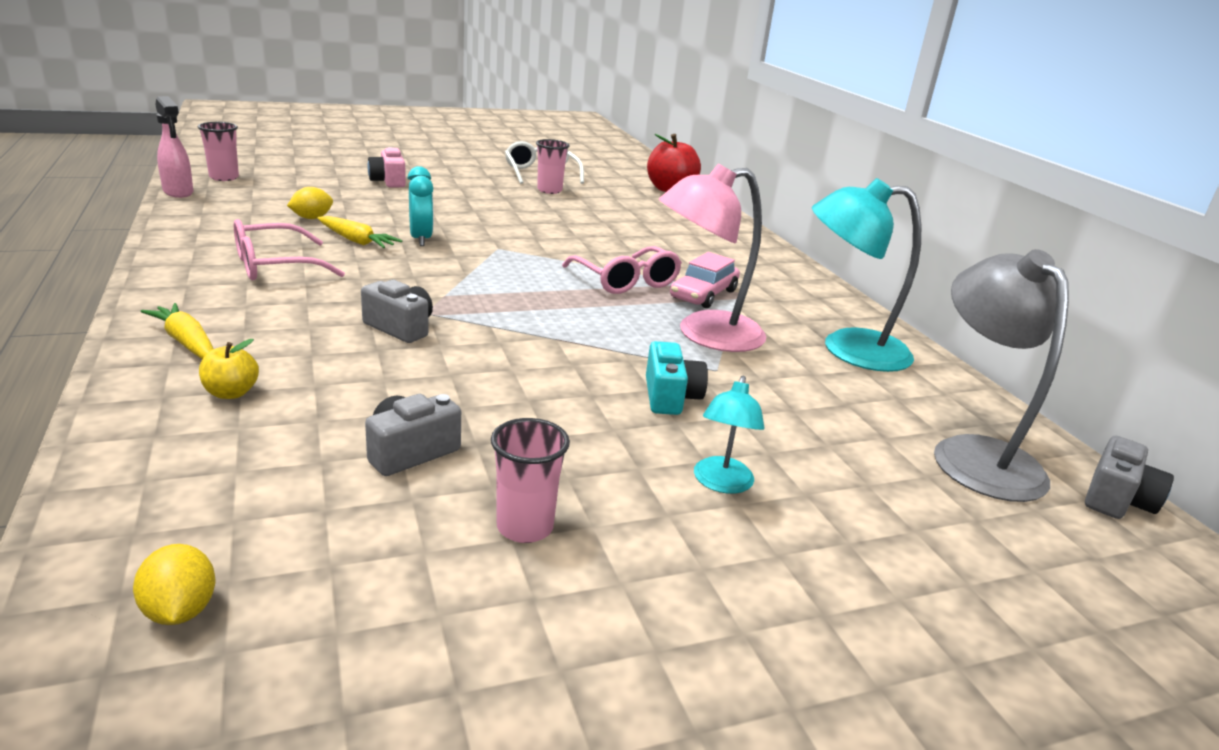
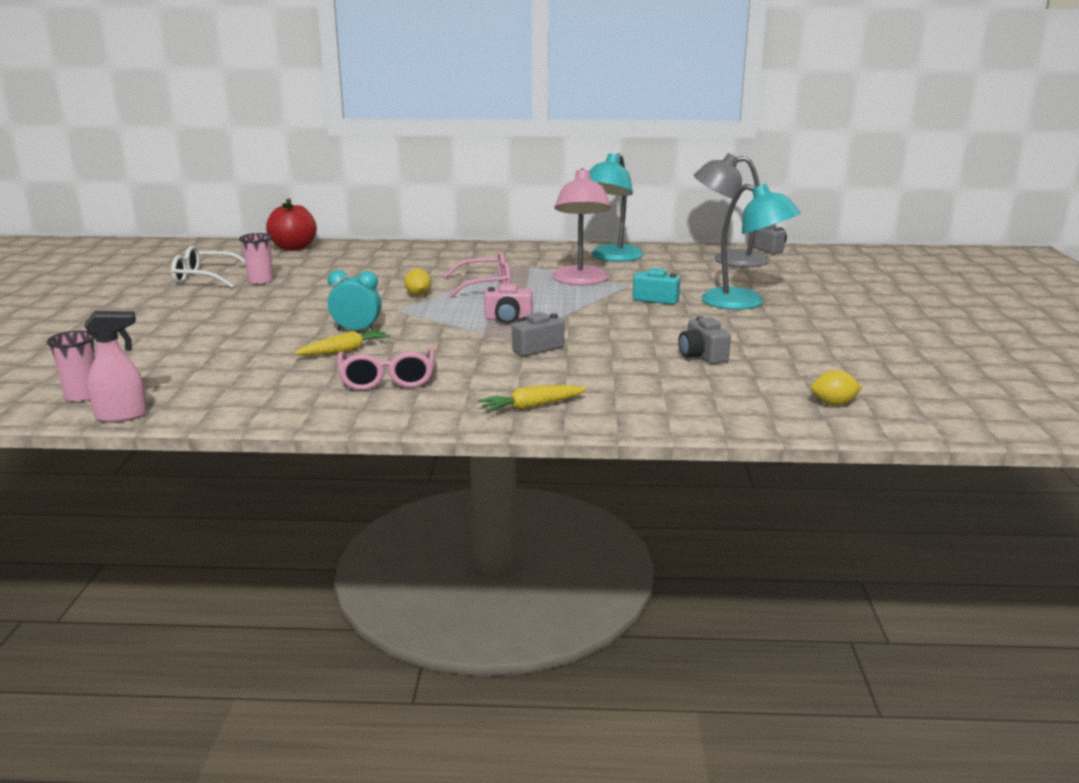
camera: 65 degrees left, 5 degrees down
yellow apple [199,339,259,399] -> none
yellow lemon [287,187,333,219] -> yellow lemon moved to [404,269,431,296]
pink camera [368,147,406,187] -> pink camera moved to [484,284,533,324]
pink cup [491,418,570,543] -> none
pink car [670,252,740,308] -> none
turquoise lamp [694,376,764,494] -> turquoise lamp [701,184,801,310], size x1.94

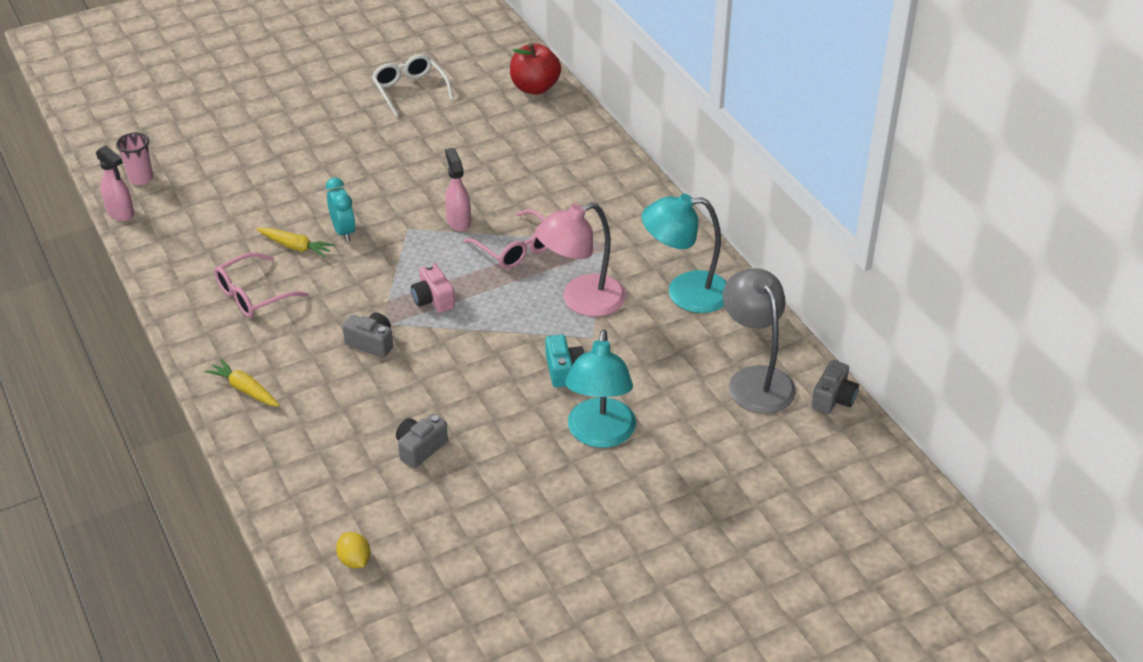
camera: 60 degrees right, 20 degrees up
pink cup [239,233,273,285] -> none
yellow lemon [404,269,431,296] -> pink spray bottle [445,148,471,232]

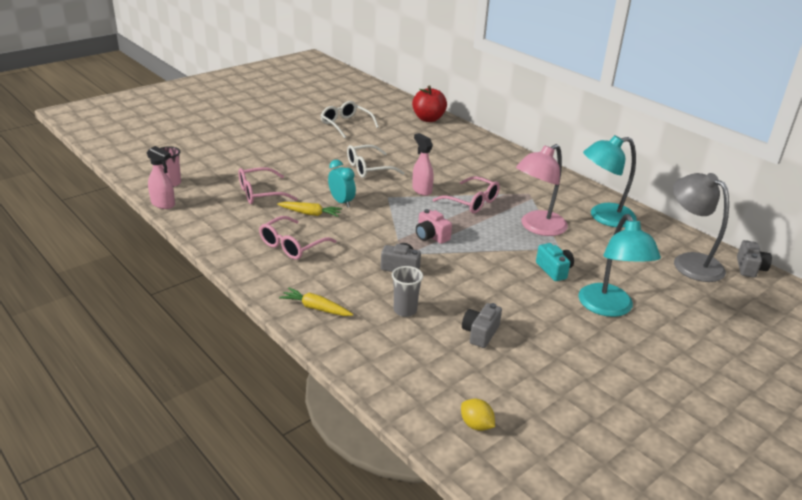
camera: 15 degrees left, 10 degrees down
none -> pink glasses [239,167,297,204]
none -> white glasses [347,145,404,178]
none -> grey cup [392,266,423,317]

